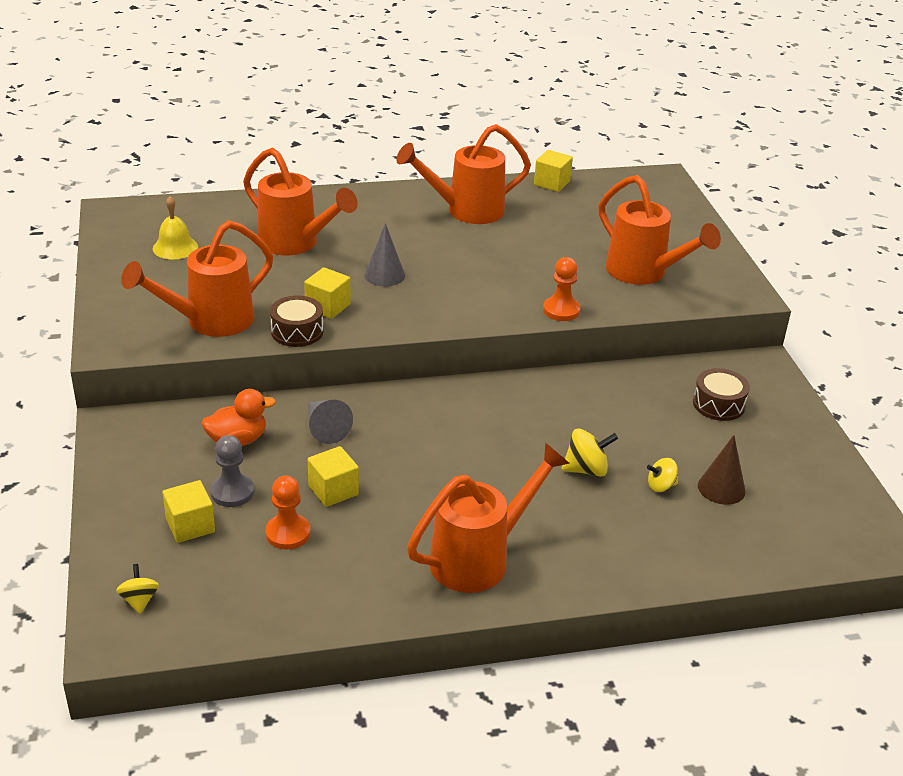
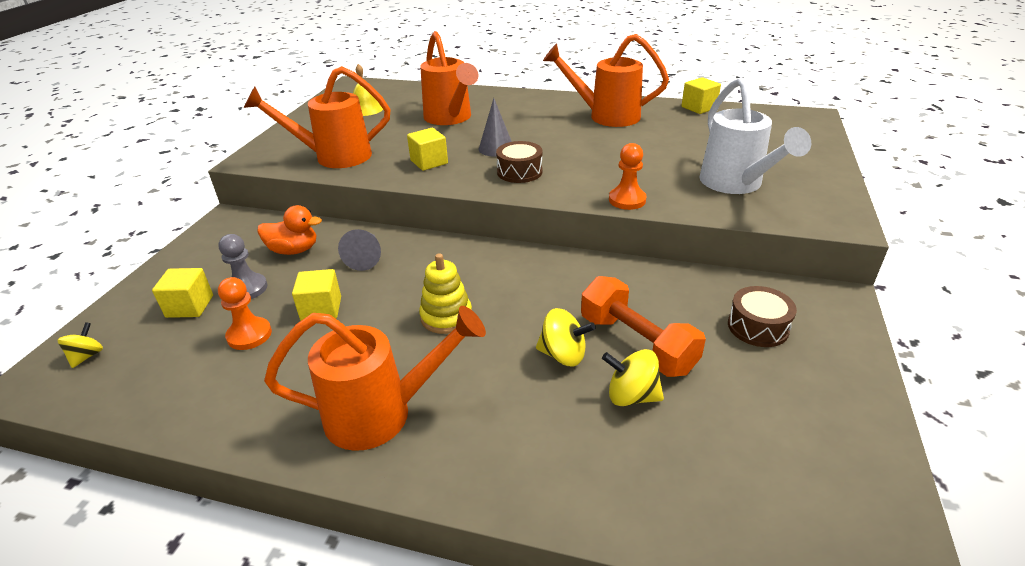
camera: 30 degrees right, 0 degrees up
brown drum [270,295,323,347] -> brown drum moved to [496,141,543,183]
orange watering can [598,175,721,285] -> white watering can [699,77,811,194]
yellow spinning top [647,458,678,492] -> yellow spinning top [602,349,664,406], size x1.51
brown cone [698,435,746,505] -> none
none -> yellow stacking toy [419,253,472,334]
none -> orange dumbbell [581,276,706,377]

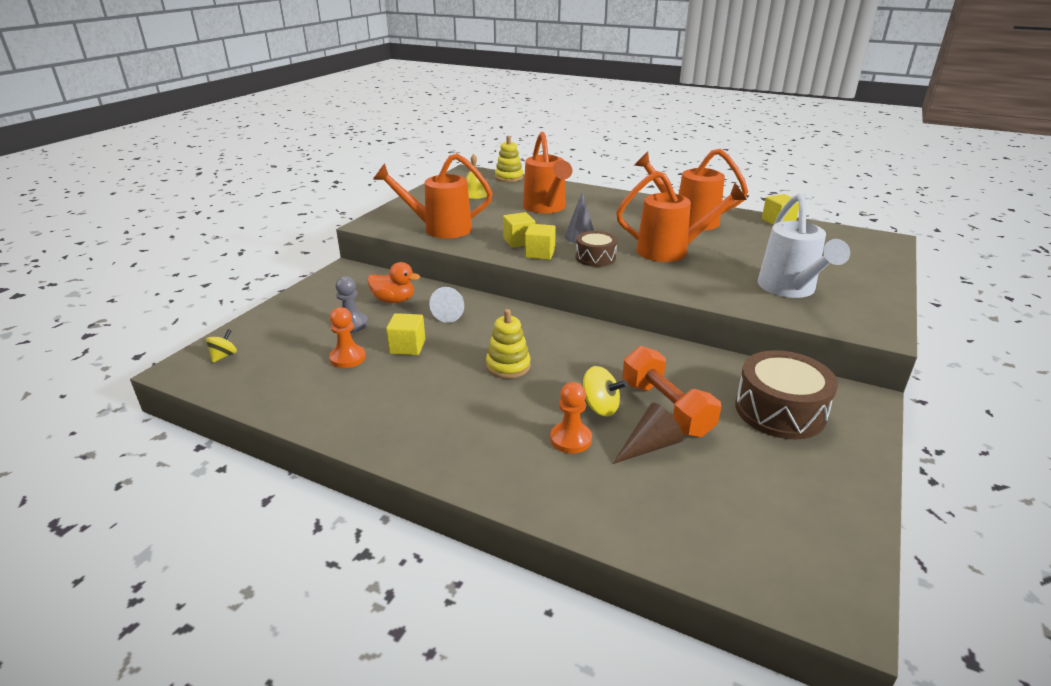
camera: 10 degrees right, 5 degrees down
yellow cube [152,268,213,318] -> yellow cube moved to [525,224,556,260]
orange watering can [264,306,486,451] -> orange watering can moved to [616,171,747,262]
grey cone [338,229,381,271] -> white cone [429,287,464,323]
yellow spinning top [602,349,664,406] -> brown cone [613,403,683,464]
orange pawn [609,143,647,210] -> orange pawn moved to [550,382,592,453]
brown drum [728,286,797,347] -> brown drum [735,350,838,440], size x1.65
none -> yellow stacking toy [495,136,523,182]

